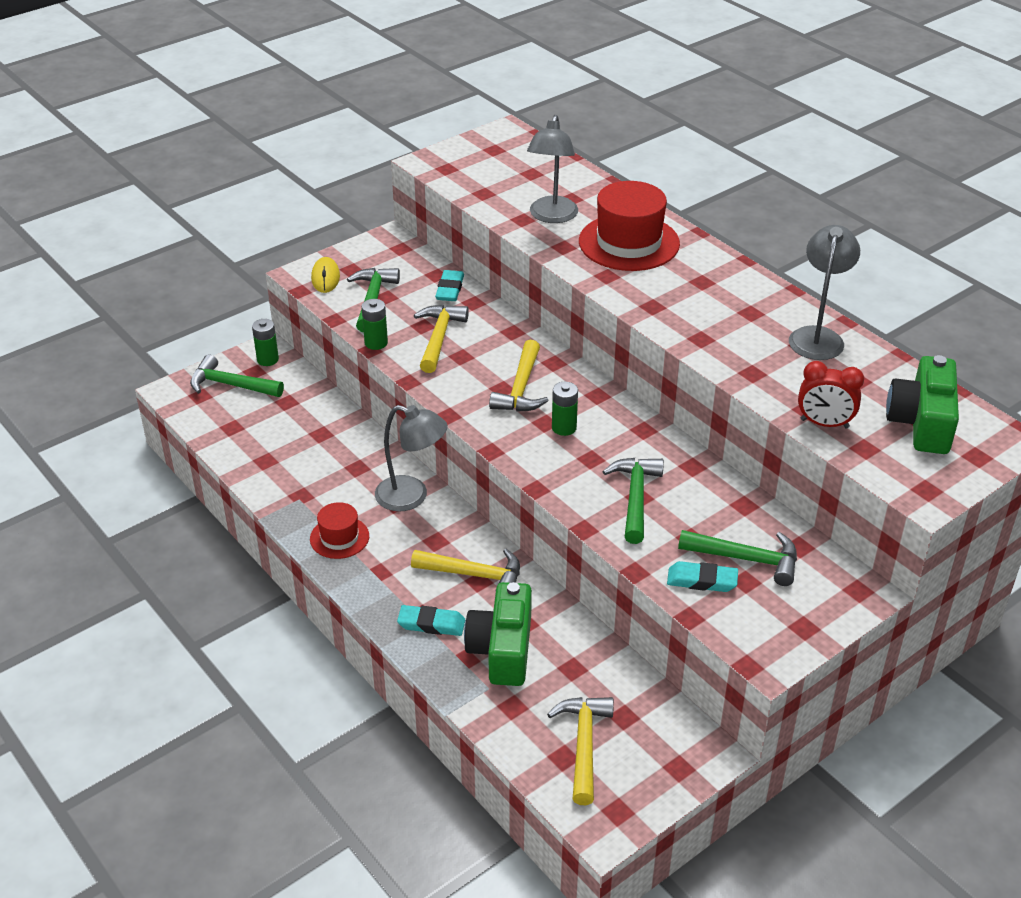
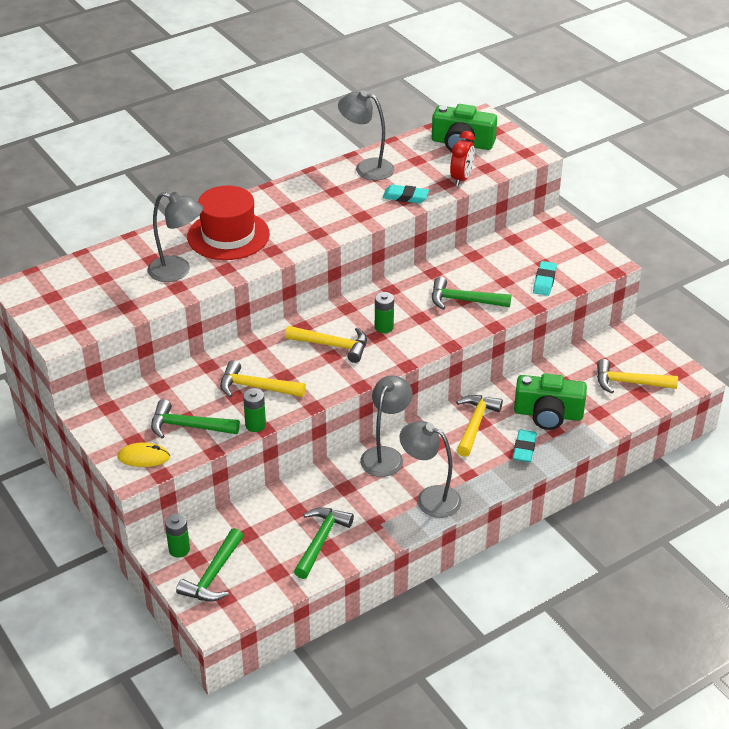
camera: 85 degrees left, 0 degrees up
red hat [310,502,369,559] -> grey lamp [400,421,462,518]
turquoise eraser [435,270,464,301] -> turquoise eraser moved to [382,185,429,203]
green hammer [678,530,797,586] -> green hammer moved to [294,507,354,579]

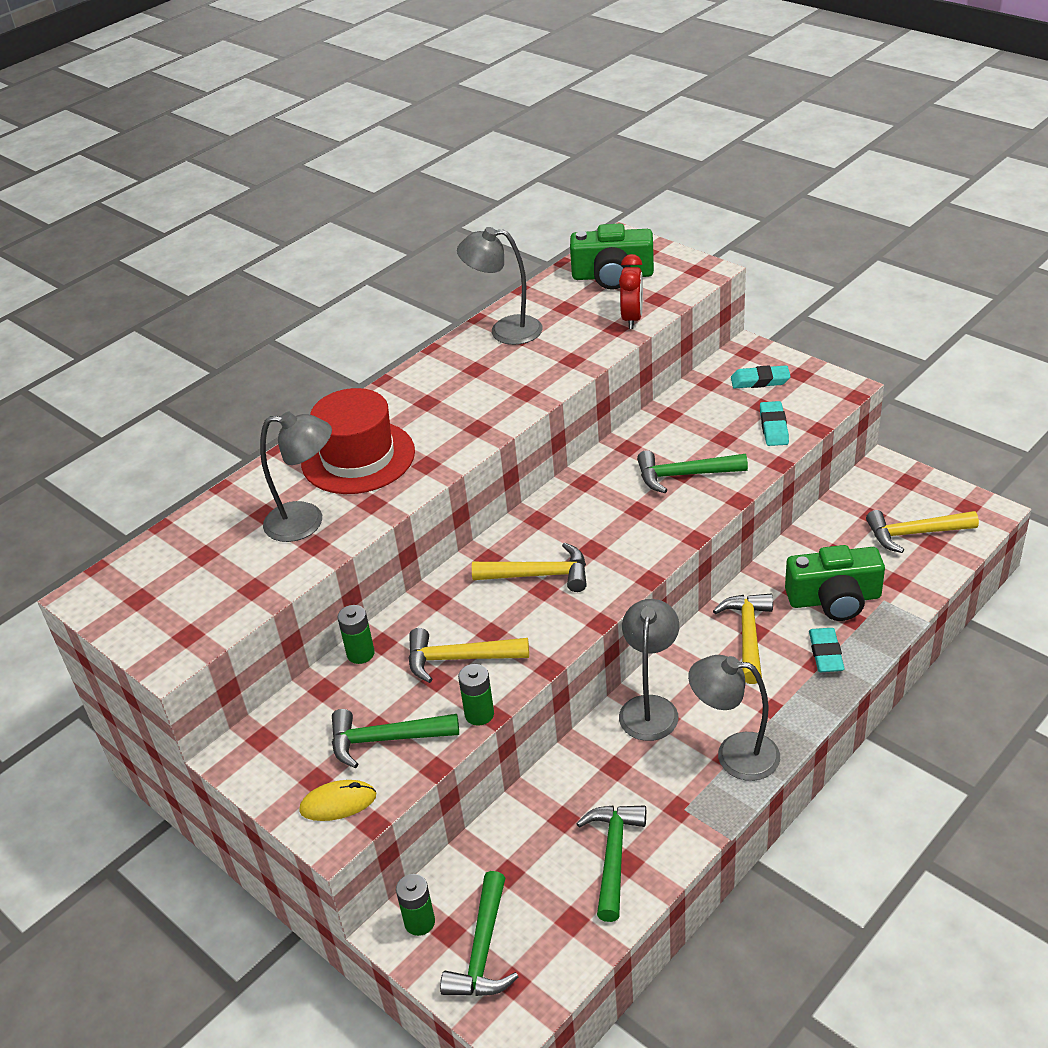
camera: 10 degrees left, 0 degrees up
green battery [375,292,394,333] -> green battery moved to [338,605,375,664]
turquoise eraser [382,185,429,203] -> turquoise eraser moved to [731,365,791,388]

